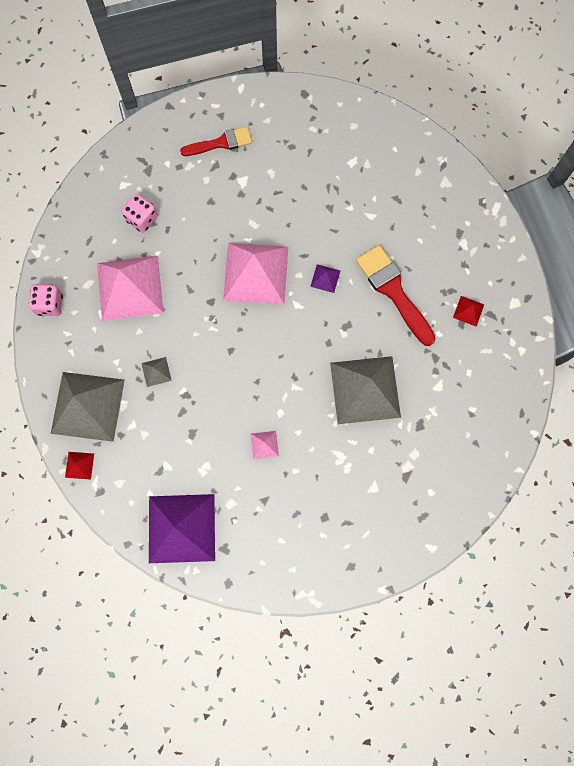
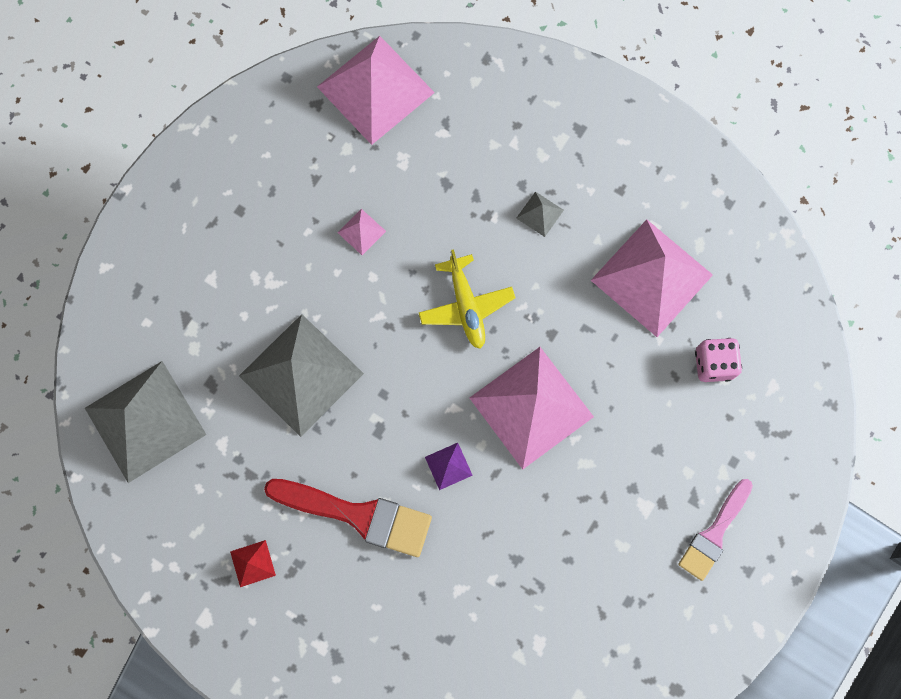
camera: 140 degrees right, 0 degrees up
pink dice [28,284,63,316] -> none
grey pyramid [51,372,125,442] -> grey pyramid moved to [85,361,206,483]
red pyramid [65,452,94,480] -> none
purple pyramid [149,494,215,563] -> pink pyramid [317,36,435,145]
red brush [180,127,252,156] -> pink brush [678,479,753,581]
none -> yellow plane [419,249,516,349]

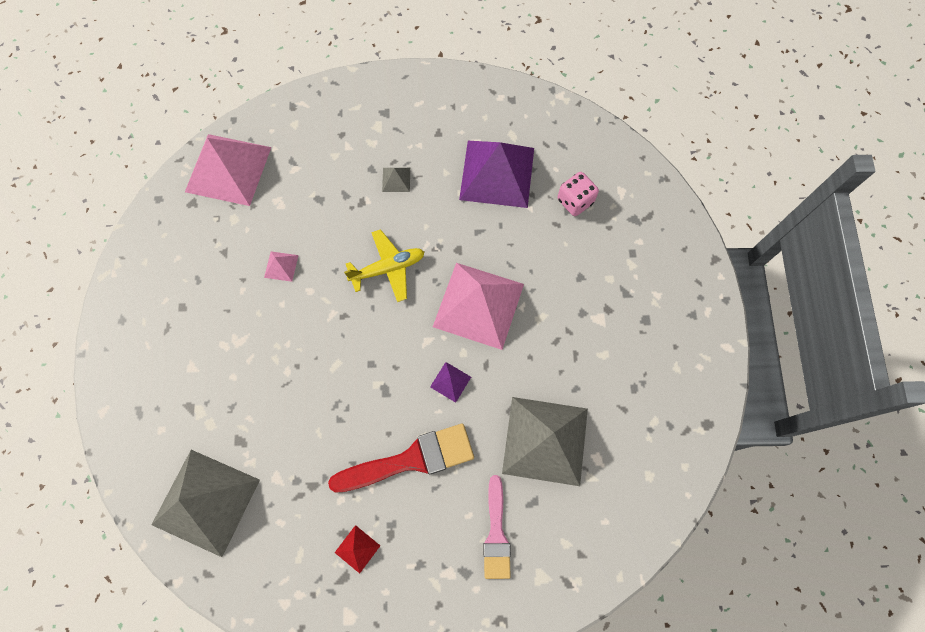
camera: 35 degrees left, 5 degrees down
grey pyramid [239,314,364,437] -> grey pyramid moved to [502,397,588,486]
yellow plane [419,249,516,349] -> yellow plane turned 60 degrees counterclockwise [344,229,424,302]
pink pyramid [591,219,713,337] -> purple pyramid [459,141,534,208]
pink brush [678,479,753,581] -> pink brush moved to [483,475,511,579]

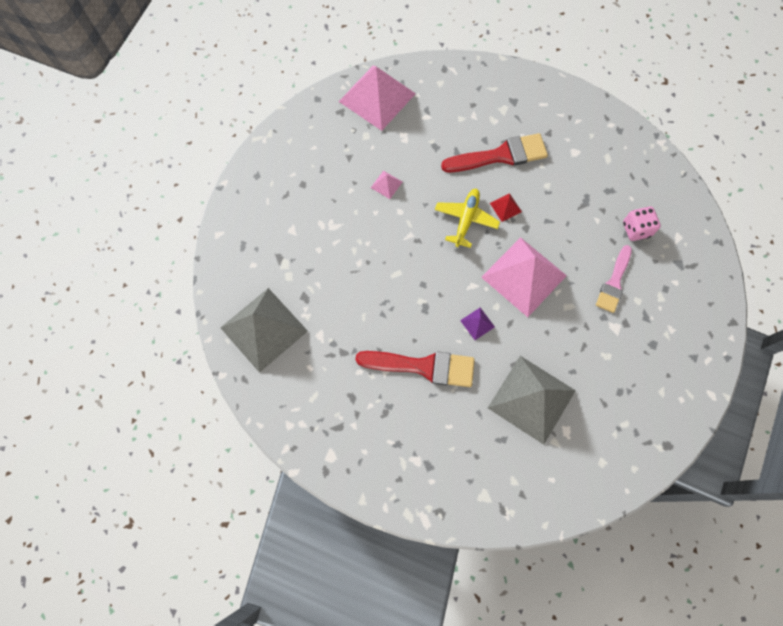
camera: 25 degrees right, 0 degrees up
red pyramid [335,525,380,574] -> red pyramid moved to [490,193,522,222]
yellow plane [344,229,424,302] -> yellow plane turned 75 degrees counterclockwise [435,189,500,248]
grey pyramid [382,168,410,192] -> red brush [441,133,548,172]
purple pyramid [459,141,534,208] -> none
pink brush [483,475,511,579] -> pink brush moved to [596,245,632,313]

